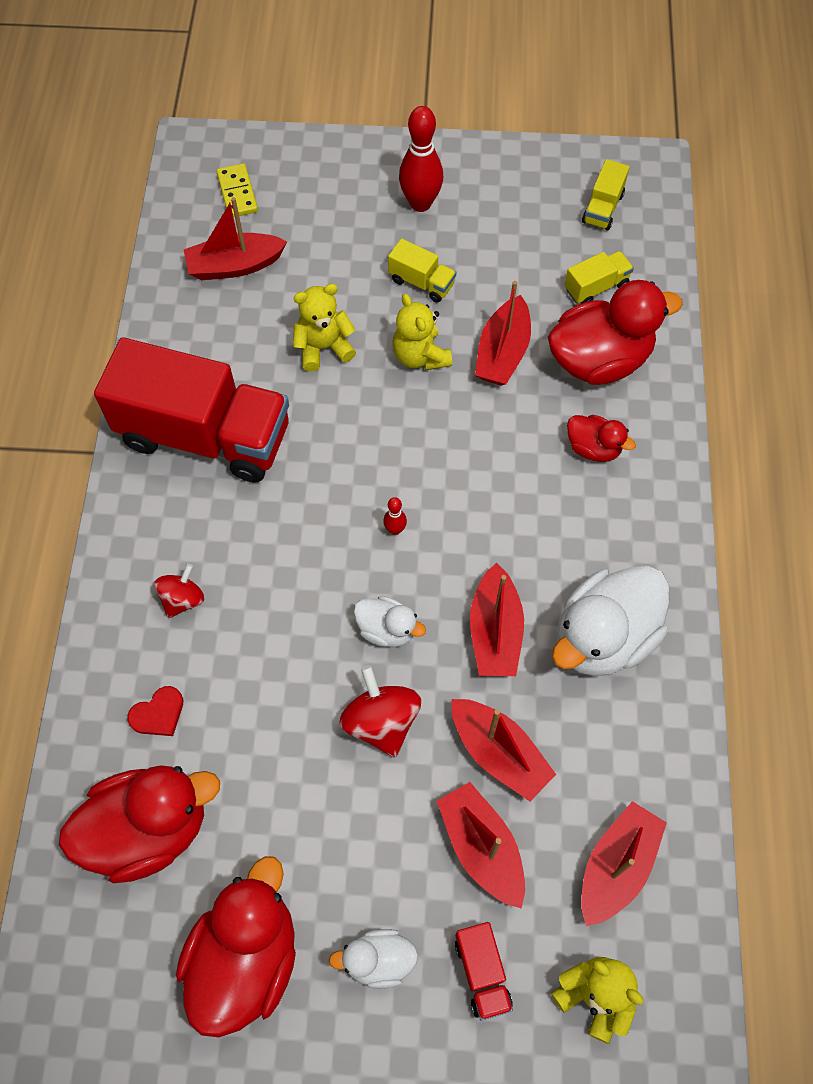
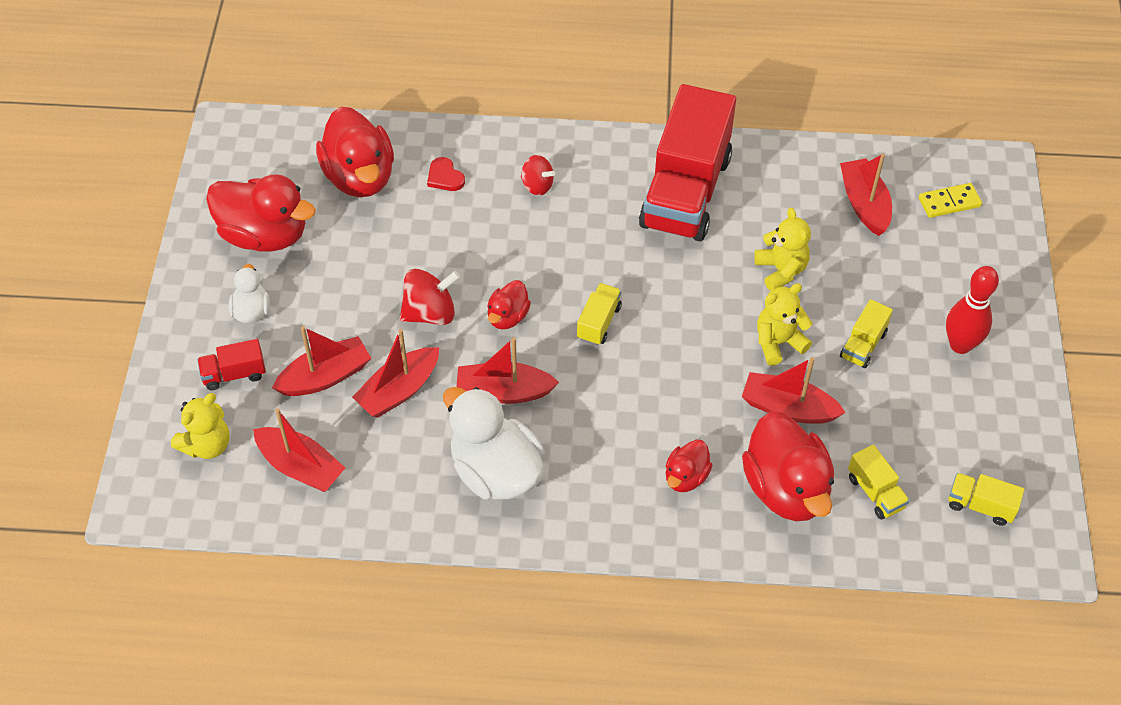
camera: 90 degrees right, 10 degrees down
white duck [354,596,426,647] -> red duck [487,280,531,330]
red bowling pin [383,497,407,535] -> yellow truck [577,283,622,345]

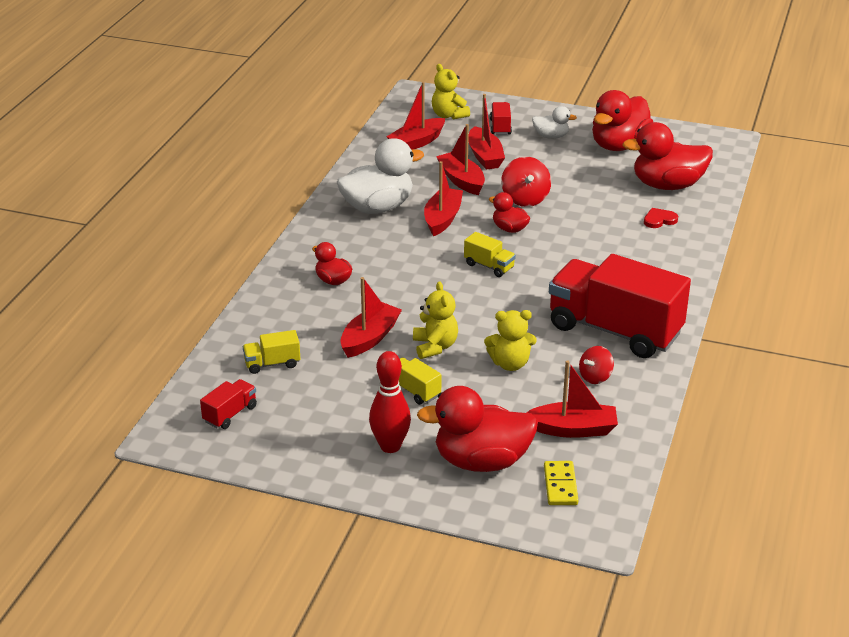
camera: 105 degrees right, 20 degrees down
red spinning top [521,155,555,196] -> red spinning top moved to [579,346,614,384]
red duck [742,411,834,521] -> red duck moved to [417,386,538,472]
yellow truck [949,473,1024,526] -> red truck [200,379,257,429]

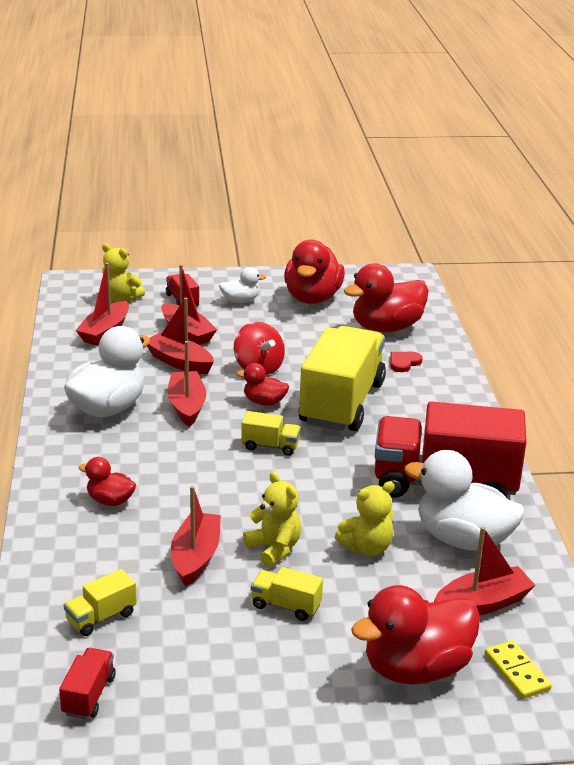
camera: 25 degrees left, 5 degrees down
red bowling pin [369,351,411,453] -> none
red spinning top [579,346,614,384] -> white duck [404,450,524,551]
none -> yellow truck [298,326,386,431]

